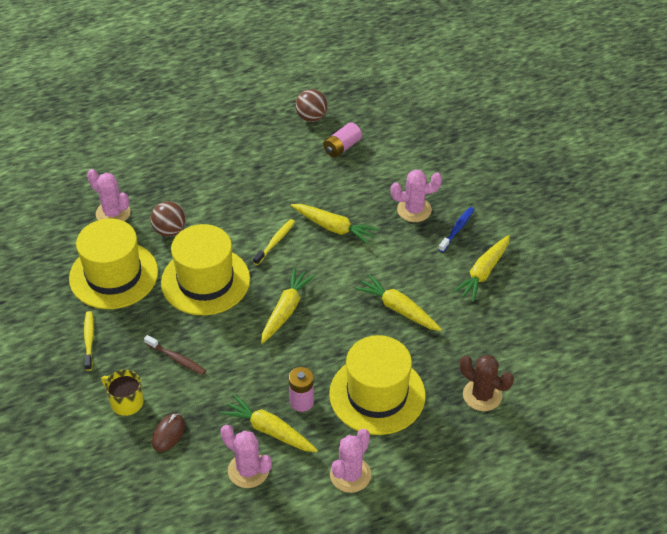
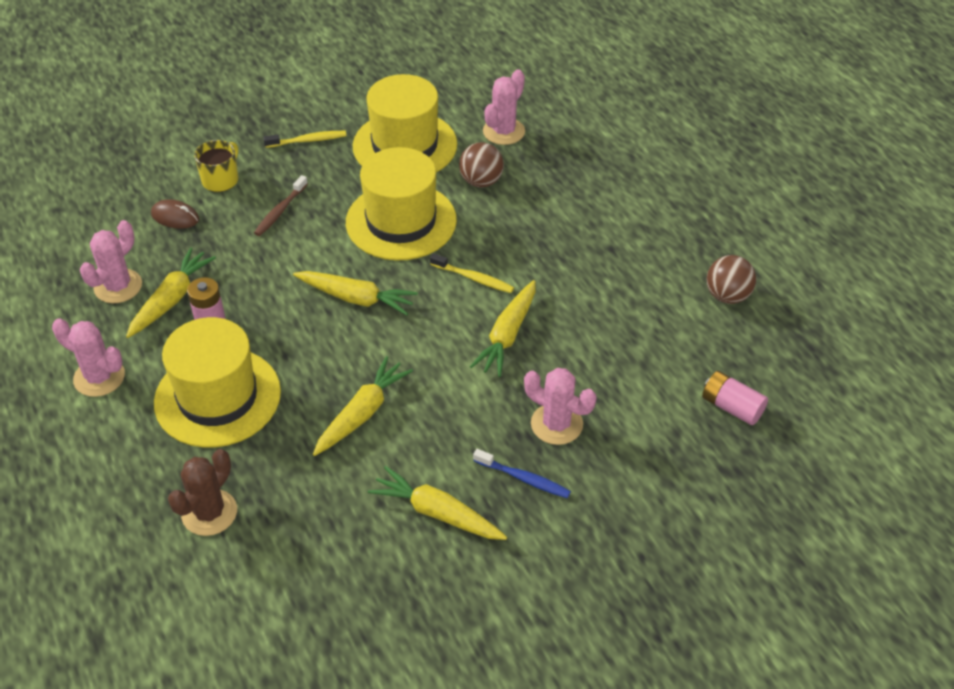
camera: 85 degrees right, 0 degrees up
pink battery [323,122,362,158] -> pink battery moved to [702,371,768,425]
pink cactus [391,169,442,222] -> pink cactus turned 45 degrees counterclockwise [524,368,597,445]

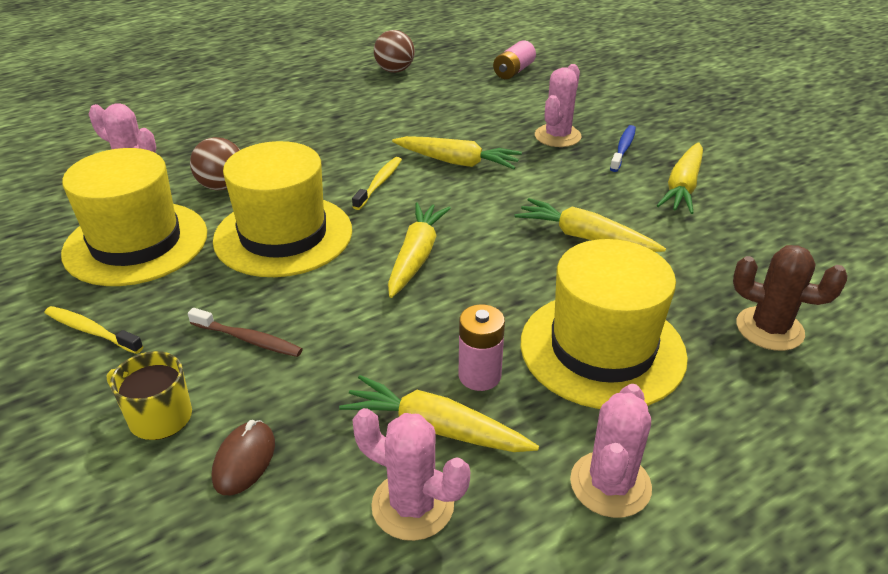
camera: 95 degrees left, 10 degrees down
yellow toothbrush [263,131,346,148] -> yellow toothbrush turned 45 degrees counterclockwise [45,306,144,354]

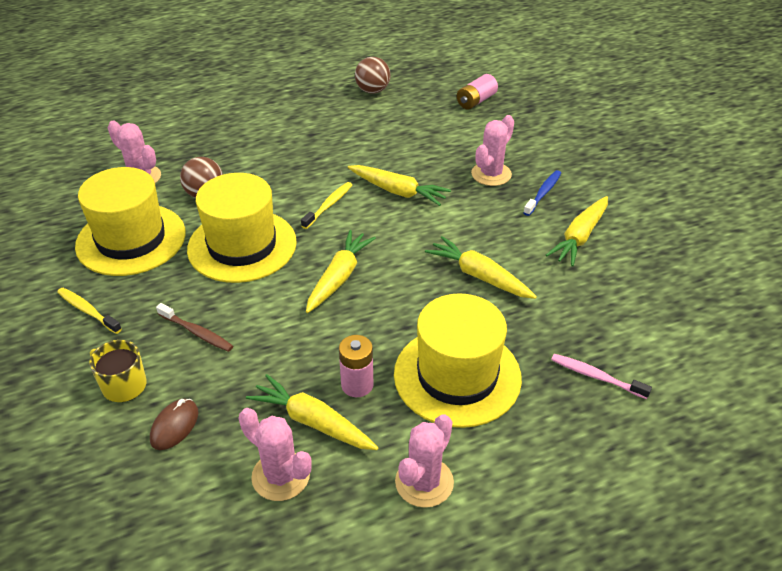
camera: 10 degrees right, 5 degrees up
brown cactus [733,245,847,351] -> pink toothbrush [551,354,652,399]

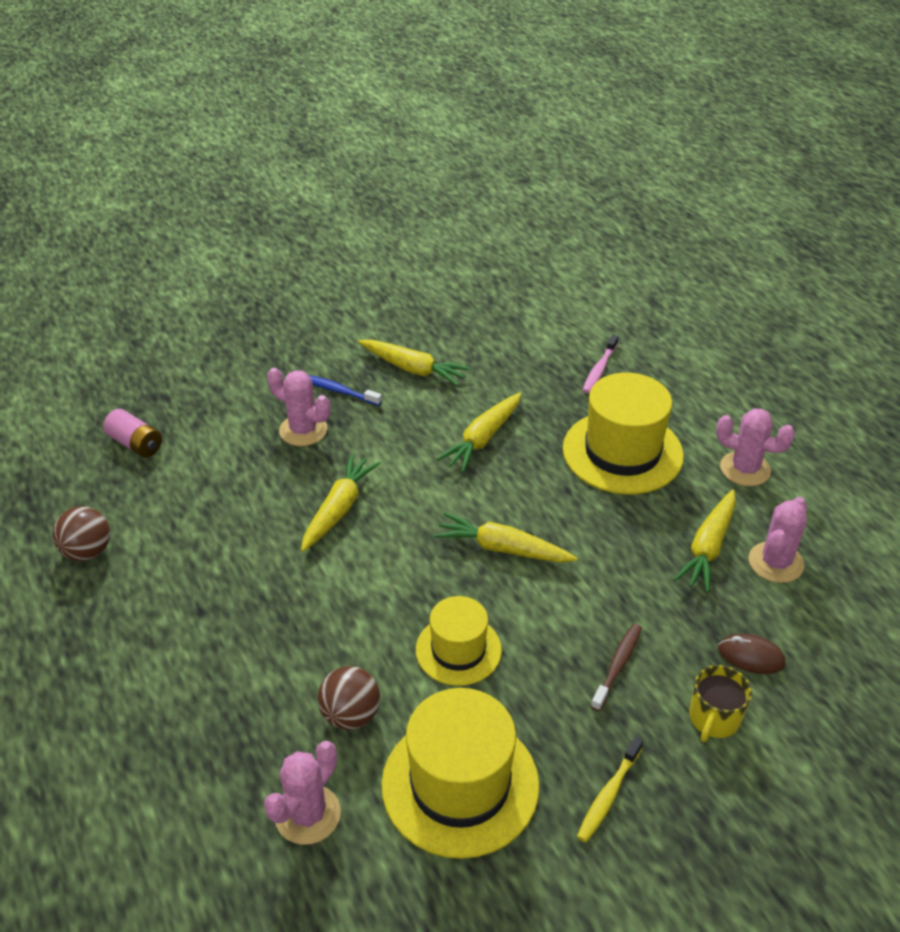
camera: 95 degrees left, 0 degrees up
yellow hat [187,173,297,283] -> yellow hat [416,596,502,686], size x0.60
yellow toothbrush [301,182,352,229] -> none
pink battery [339,335,374,397] -> none

